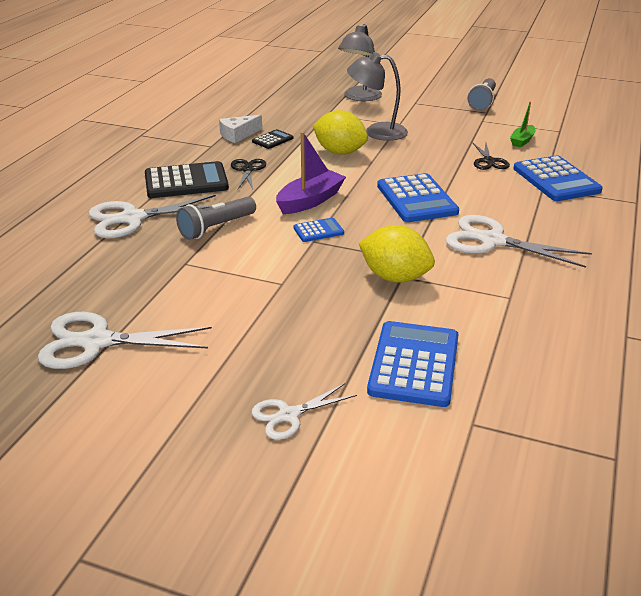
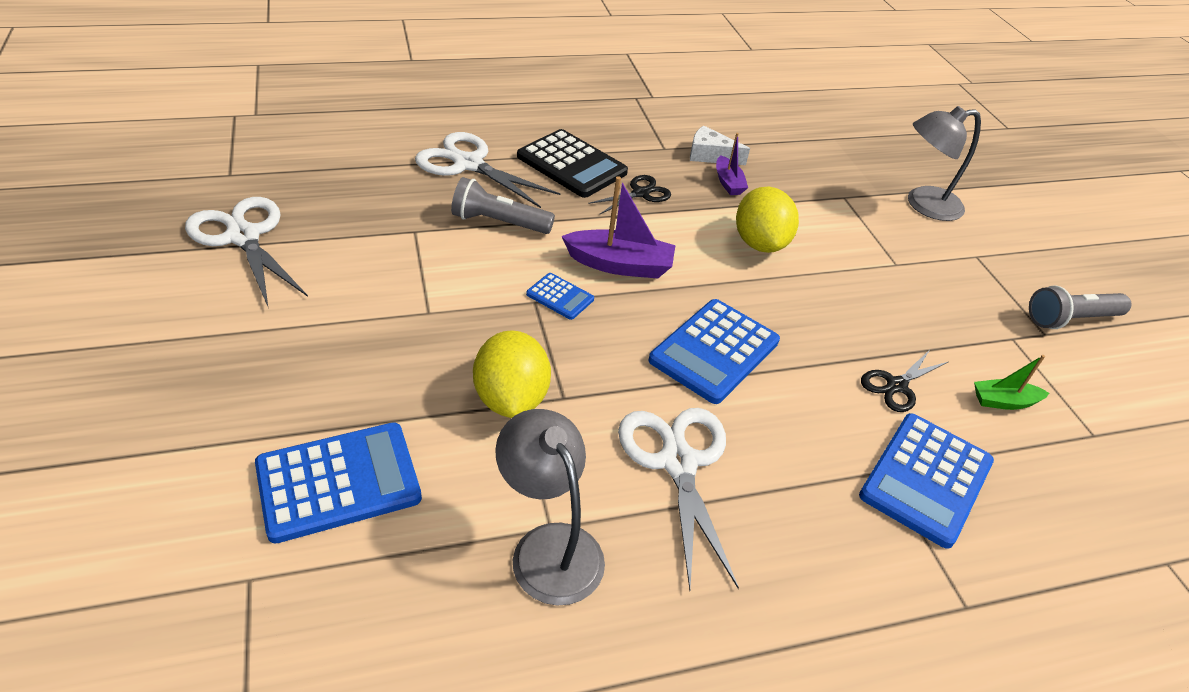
camera: 50 degrees right, 10 degrees up
black calculator [252,129,293,149] -> purple boat [716,133,748,195]
white scissors [252,383,357,440] -> none
grey lamp [347,52,408,141] -> grey lamp moved to [495,409,605,606]

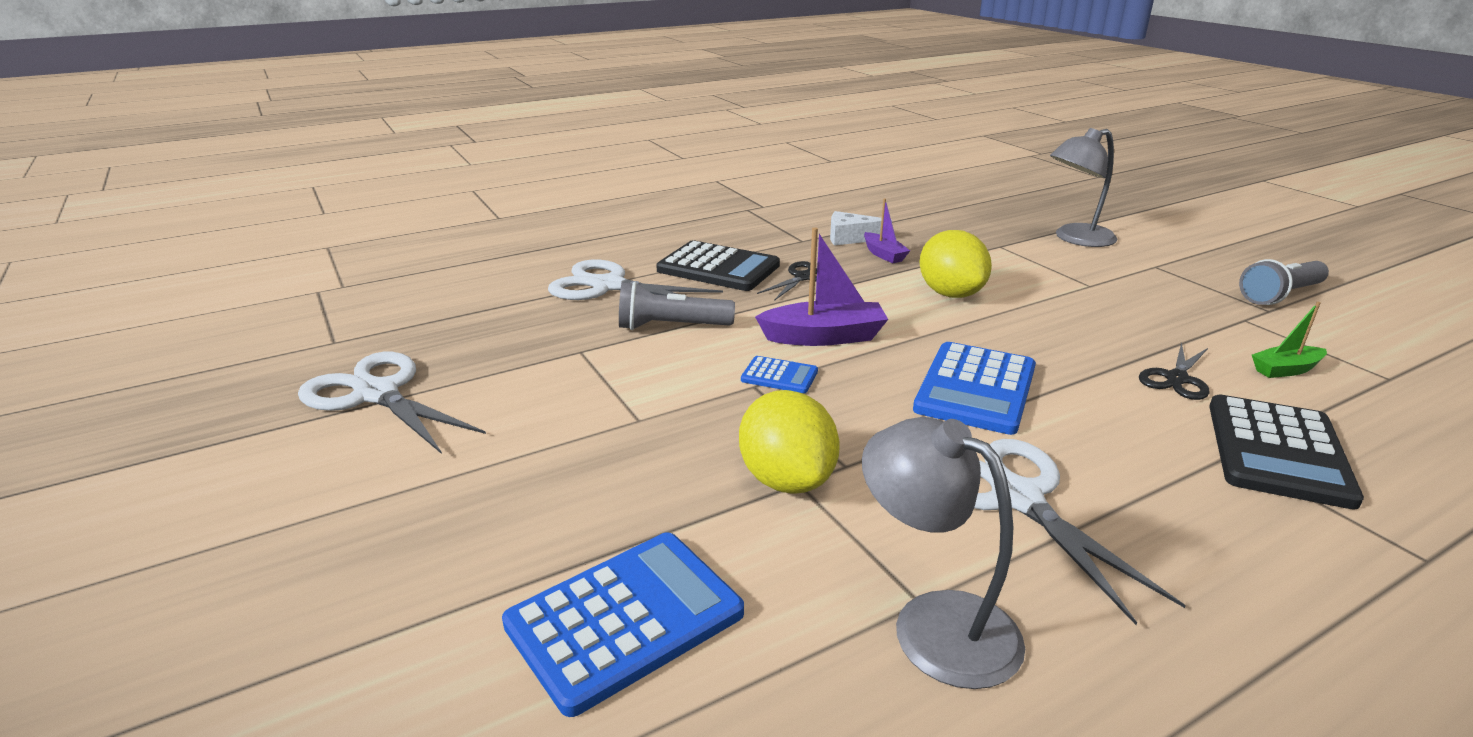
camera: 10 degrees left, 15 degrees down
blue calculator [859,413,994,549] -> black calculator [1209,394,1364,510]

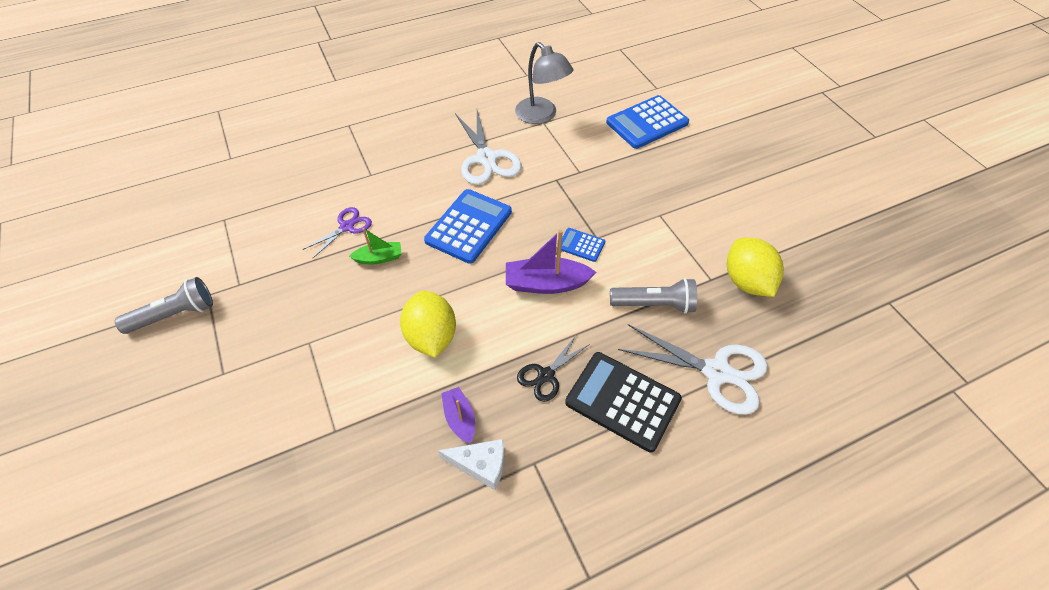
camera: 175 degrees left, 25 degrees up
white scissors [298,352,486,454] -> none
yellow lemon [739,390,840,494] -> yellow lemon moved to [727,238,784,297]
grey lamp [1050,128,1117,247] -> none
black scissors [1139,342,1210,400] -> purple scissors [303,207,372,258]
black calculator [1209,394,1364,510] -> none
green boat [1252,302,1327,378] -> green boat moved to [349,228,402,264]

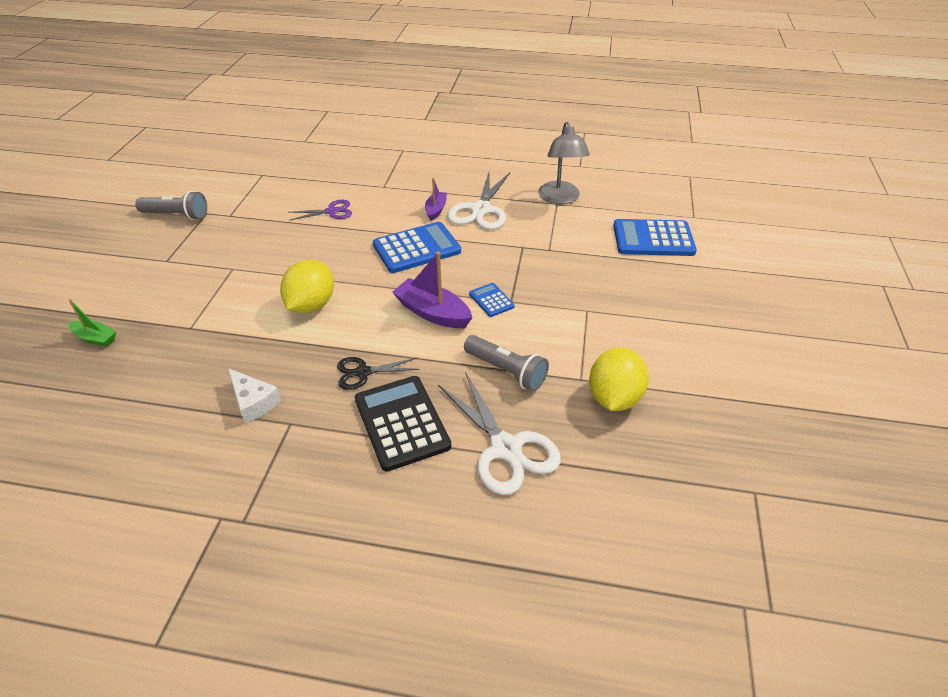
camera: 35 degrees right, 10 degrees down
green boat [349,228,402,264] -> green boat moved to [68,299,116,347]
purple boat [441,387,475,443] -> purple boat moved to [425,178,447,221]

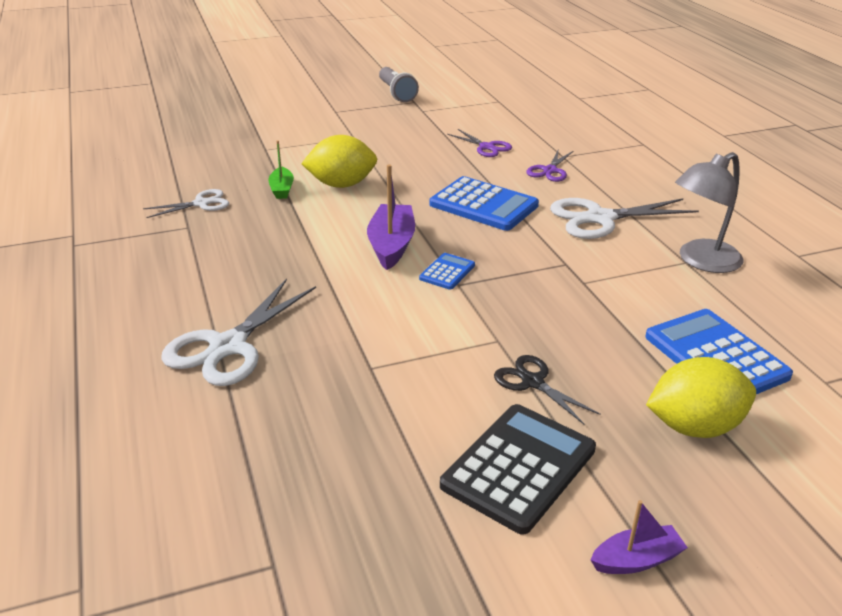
camera: 60 degrees right, 10 degrees down
green boat [68,299,116,347] -> green boat moved to [268,141,294,199]
white cheese [228,368,281,423] -> white scissors [143,189,229,218]
black scissors [337,357,420,390] -> black scissors moved to [494,355,601,424]
black calculator [355,376,451,472] -> black calculator moved to [440,404,596,535]
purple boat [425,178,447,221] -> purple boat moved to [591,500,688,574]
grey flashlight [464,335,549,391] -> none
yellow lemon [589,347,649,411] -> yellow lemon moved to [646,357,756,438]
none -> purple scissors [526,151,573,182]

